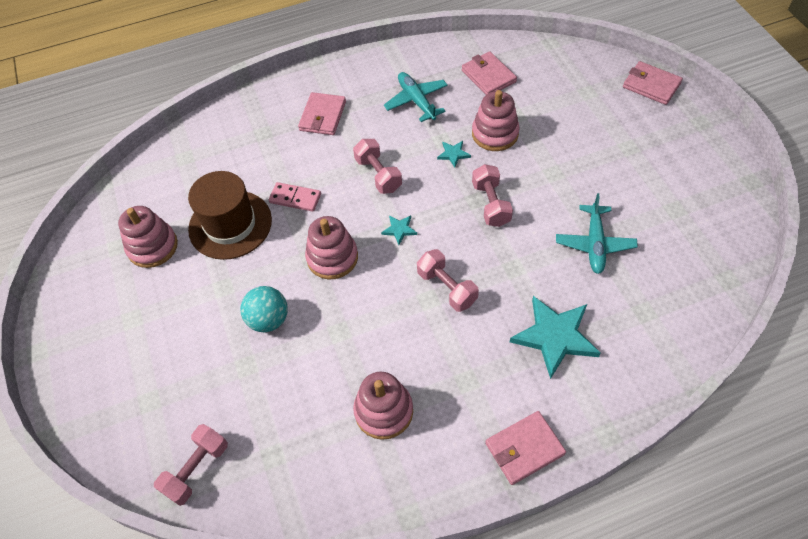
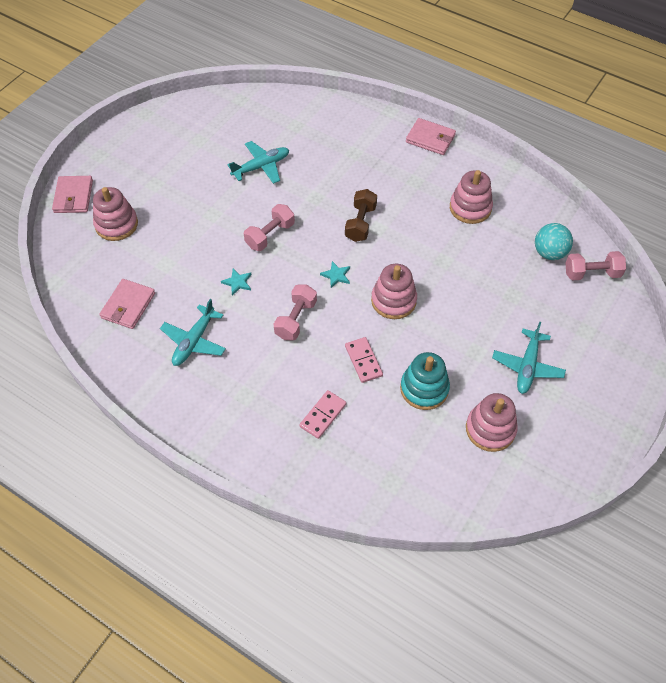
camera: 130 degrees left, 0 degrees up
brown hat [188,171,272,260] -> turquoise stacking toy [400,352,450,410]
turquoise ball [240,286,288,332] -> turquoise ball moved to [535,223,573,260]
pink wallet [298,92,346,135] -> none
pink dumbbell [417,249,479,312] -> brown dumbbell [345,189,377,242]
pink stacking toy [472,90,520,151] -> pink stacking toy moved to [93,187,138,241]
turquoise star [510,296,601,379] -> none
none -> pink domino [299,390,346,439]
none -> turquoise plane [492,322,566,394]

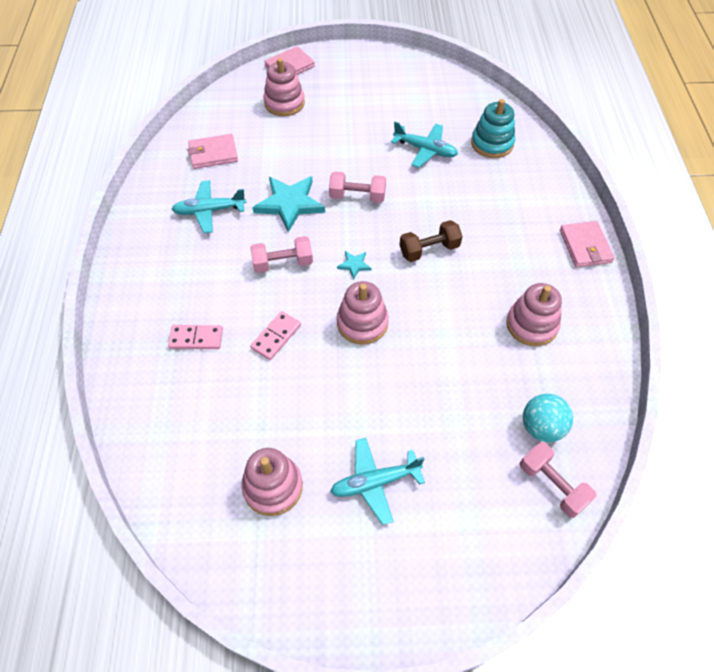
camera: 55 degrees right, 0 degrees up
turquoise star [221,269,252,296] -> turquoise star [252,176,325,233], size x2.21
turquoise stacking toy [400,352,450,410] -> turquoise stacking toy moved to [471,99,515,158]

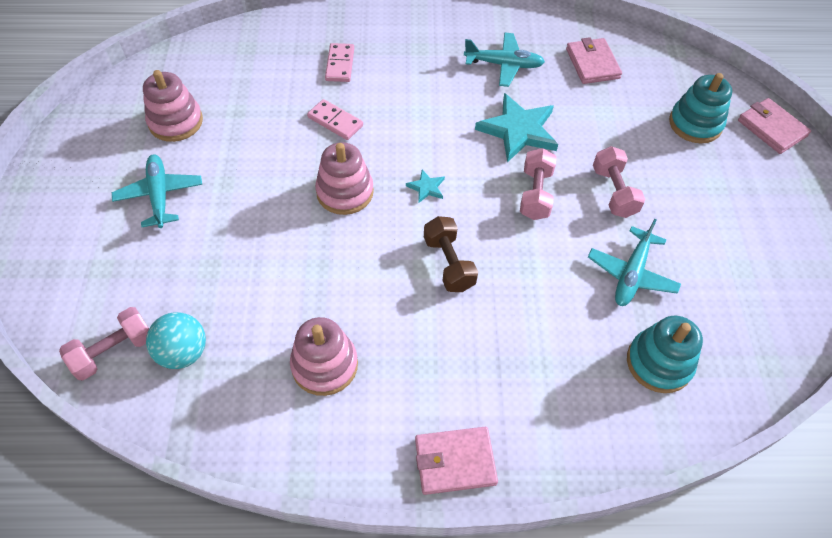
camera: 90 degrees right, 0 degrees up
turquoise plane [171,180,246,233] -> turquoise plane turned 105 degrees clockwise [464,33,545,87]
pink dumbbell [250,236,313,273] -> pink dumbbell moved to [593,146,645,218]
pink stacking toy [263,58,305,116] -> turquoise stacking toy [669,73,732,143]

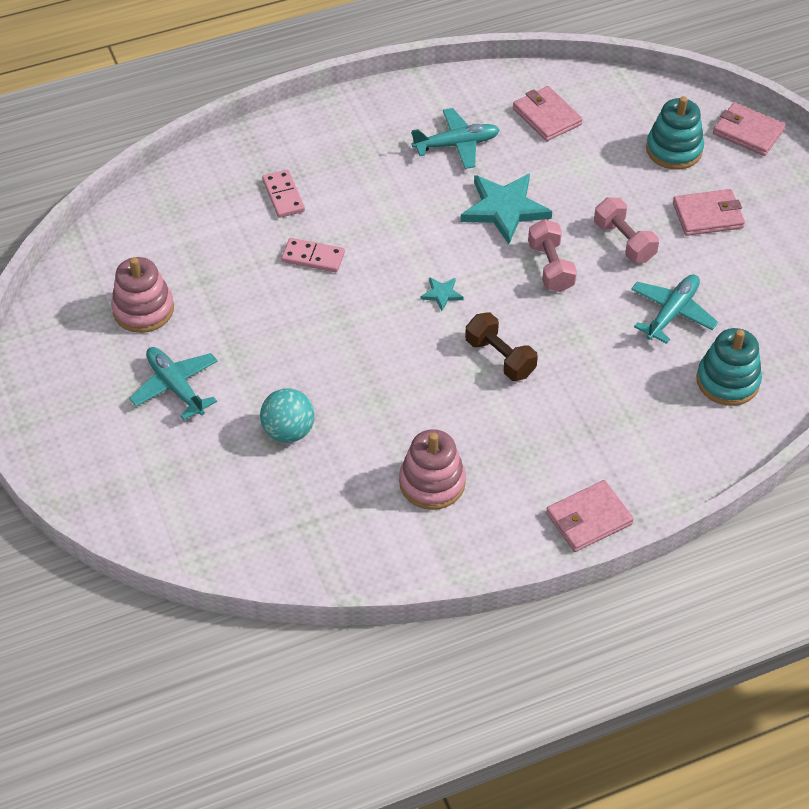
camera: 20 degrees left, 5 degrees down
pink dumbbell [59,307,149,381] -> none
turquoise ball [146,312,206,369] -> turquoise ball moved to [260,388,315,443]
pink stacking toy [315,142,374,215] -> none
turquoise plane [588,219,681,306] -> turquoise plane turned 150 degrees counterclockwise [631,274,718,344]
none -> pink wallet [673,189,745,236]

